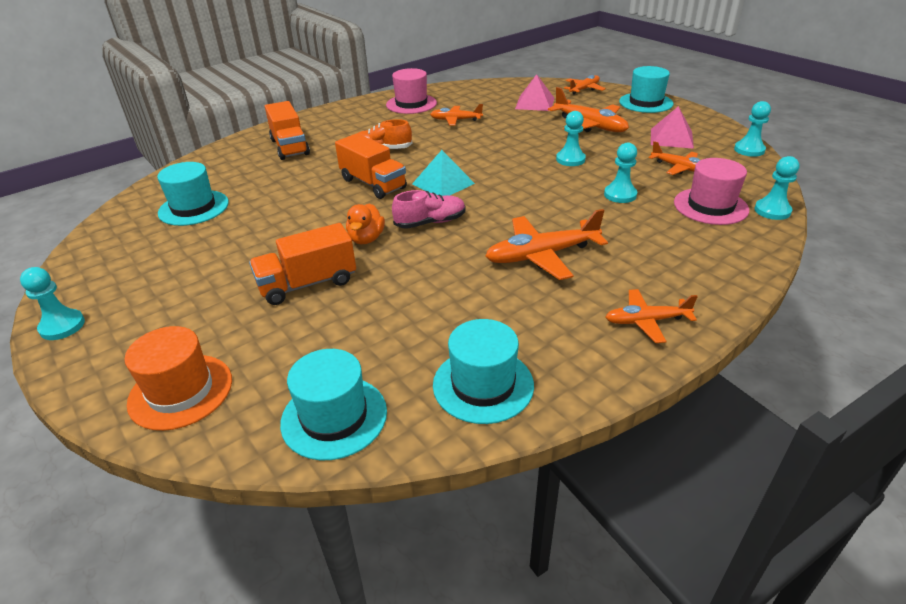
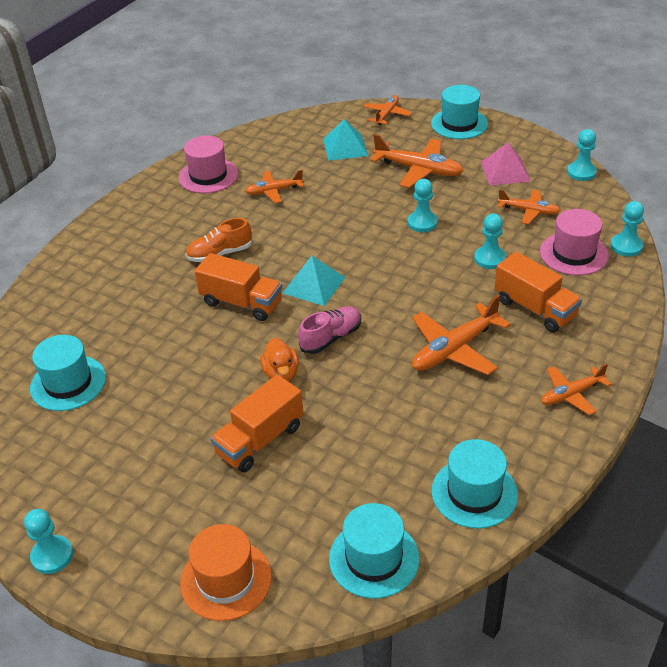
camera: 20 degrees left, 5 degrees up
orange truck [265,101,310,160] -> orange truck moved to [495,252,582,332]
pink pyramid [515,74,554,111] -> turquoise pyramid [323,119,368,161]

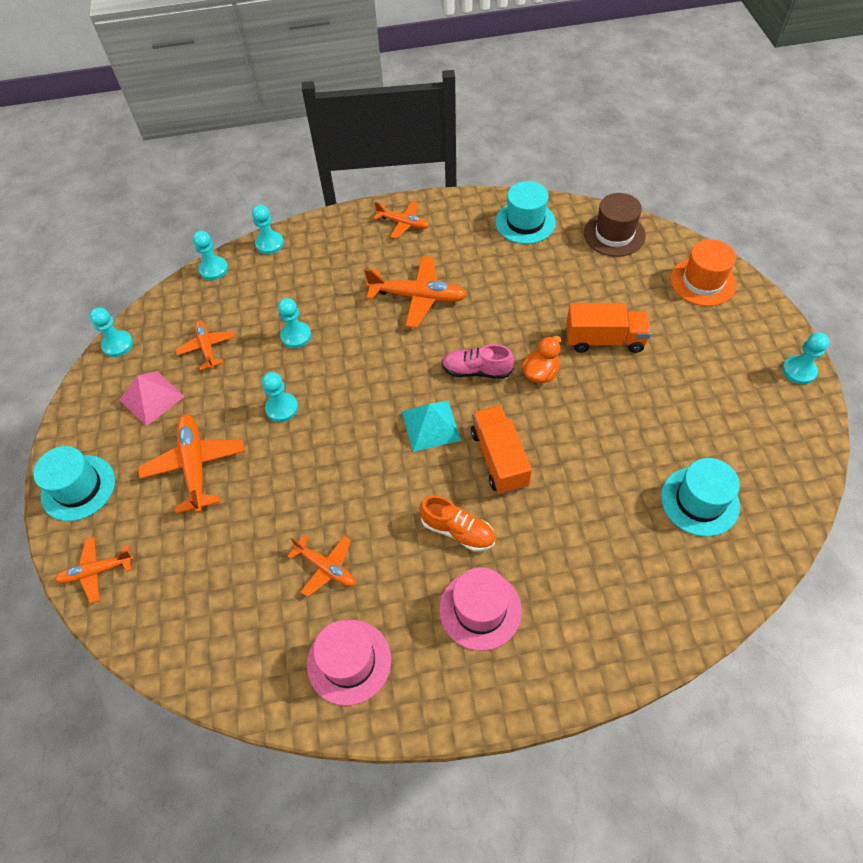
camera: 130 degrees left, 15 degrees up
turquoise pyramid [323,119,368,161] -> none
turquoise hat [329,503,420,599] -> brown hat [584,193,646,257]
orange truck [495,252,582,332] -> none
pink hat [540,209,609,275] -> pink hat moved to [439,567,522,651]
none -> turquoise pawn [252,205,284,254]

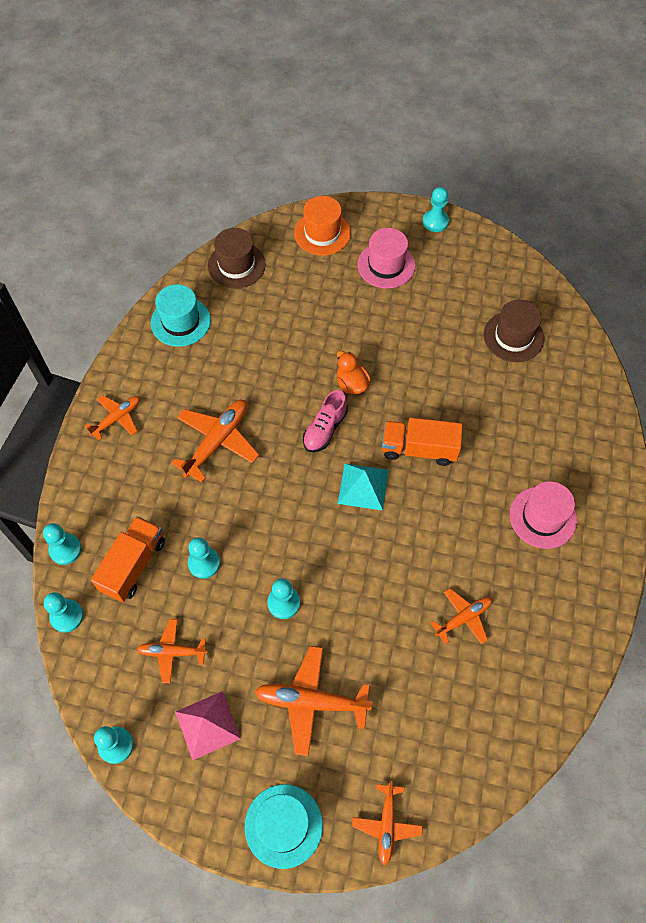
camera: 70 degrees left, 5 degrees up
pink hat [307,620,391,706] -> pink hat moved to [357,228,415,289]
orange shoe [419,495,495,551] -> none
orange truck [566,303,651,353] -> orange truck moved to [91,516,165,602]
turquoise hat [661,458,740,537] -> brown hat [484,300,544,362]

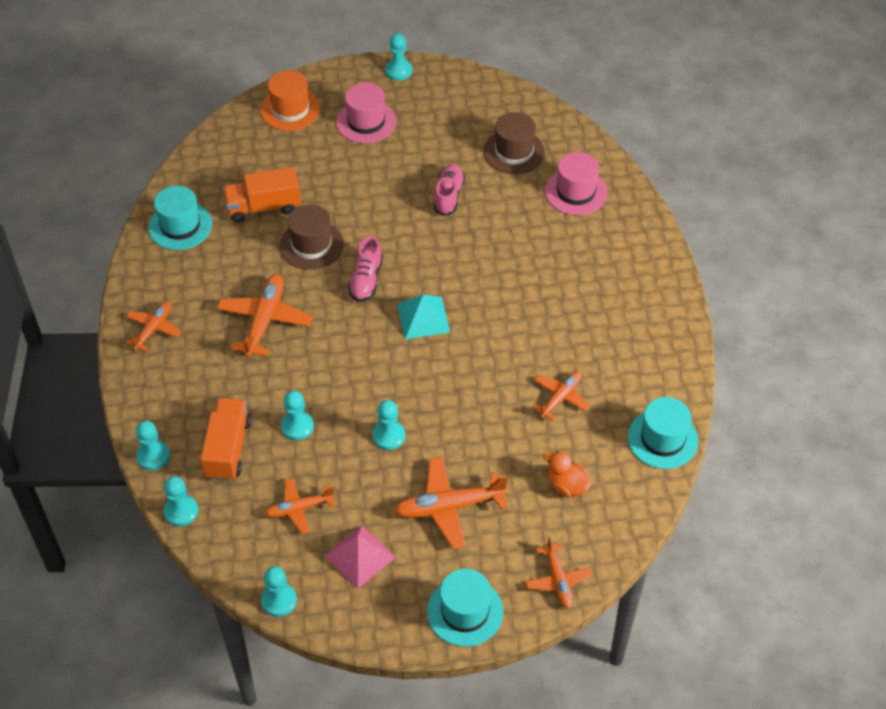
camera: 20 degrees left, 10 degrees down
brown hat [208,228,266,288] -> brown hat moved to [280,204,344,270]
orange duck [337,350,371,394] -> orange duck moved to [543,451,591,498]
orange truck [382,417,463,466] -> orange truck moved to [223,167,301,223]
pink hat [510,481,577,549] -> pink hat moved to [545,152,607,215]
none -> pink shoe [433,164,465,216]
none -> turquoise hat [628,397,699,469]

